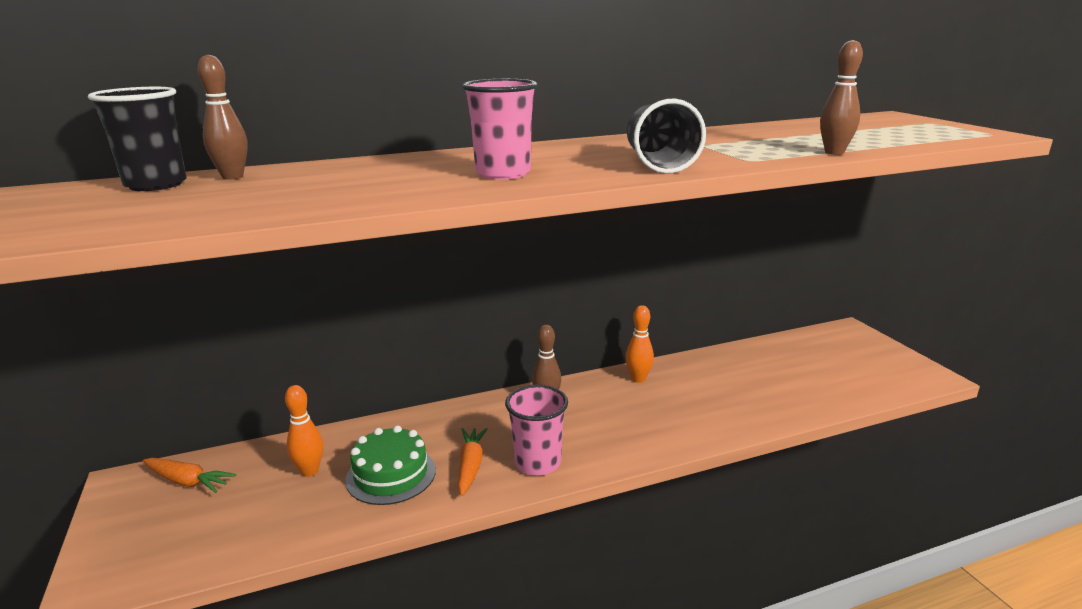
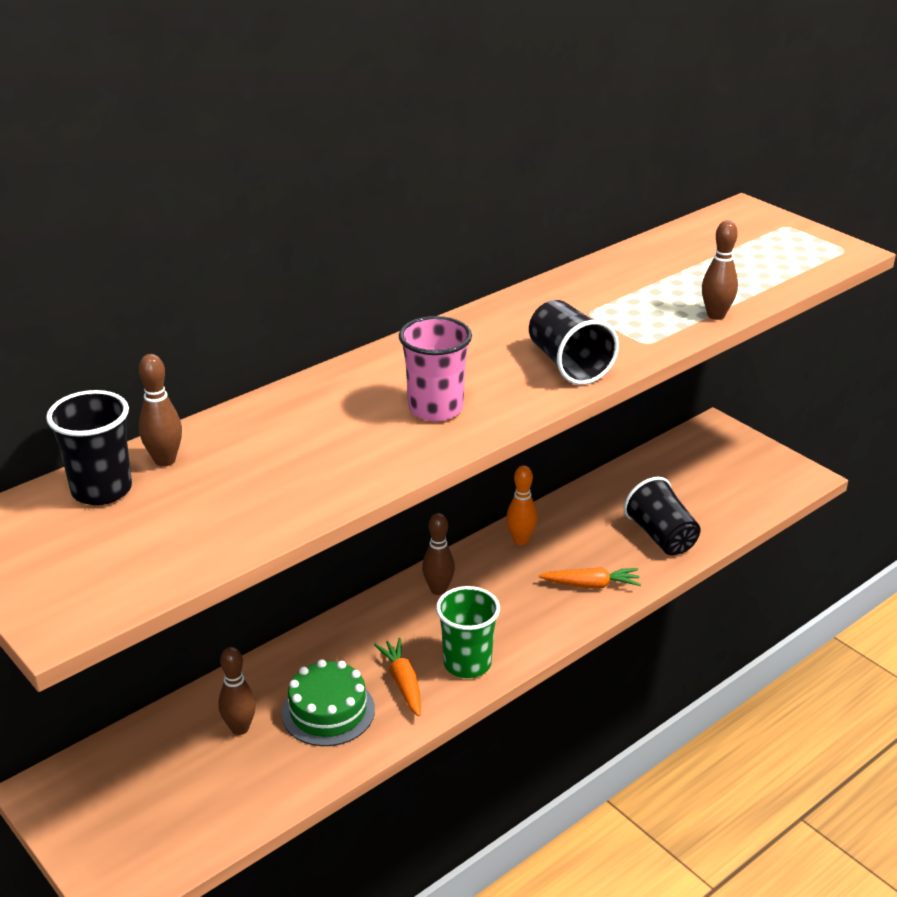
camera: 20 degrees left, 10 degrees up
orange carrot [143,458,236,493] -> orange carrot moved to [539,567,641,588]
orange bowling pin [285,385,323,477] -> brown bowling pin [218,647,256,735]
pink cup [505,385,568,476] -> green cup [436,586,500,678]
none -> black cup [624,477,700,555]

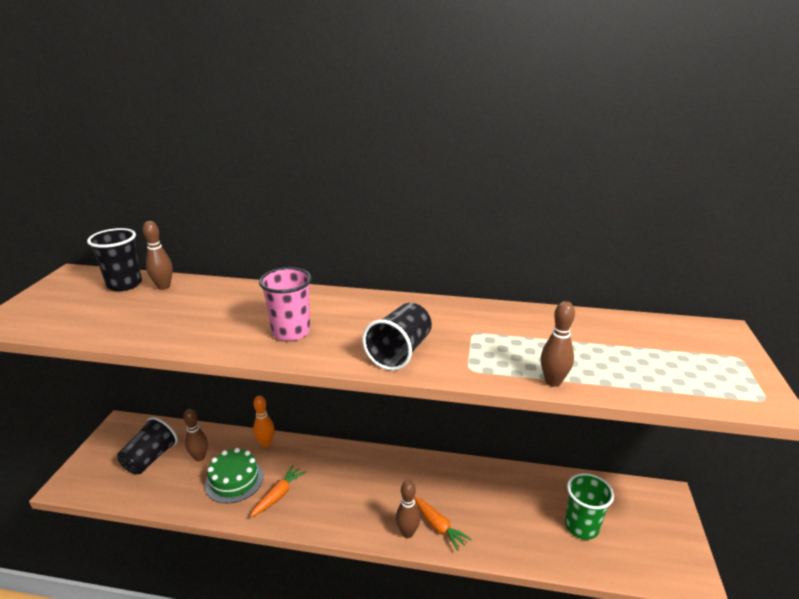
camera: 50 degrees right, 5 degrees down
brown bowling pin [422,513,455,595] -> brown bowling pin moved to [396,480,420,538]
green cup [436,586,500,678] -> green cup moved to [565,473,614,540]
orange bowling pin [506,465,537,545] -> orange bowling pin moved to [253,396,275,447]
black cup [624,477,700,555] -> black cup moved to [117,417,178,474]

